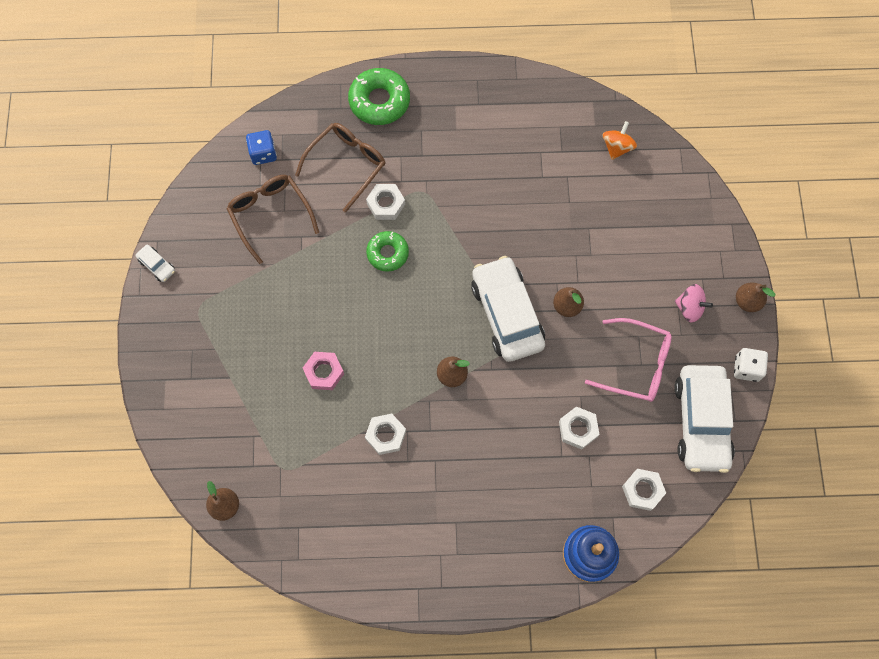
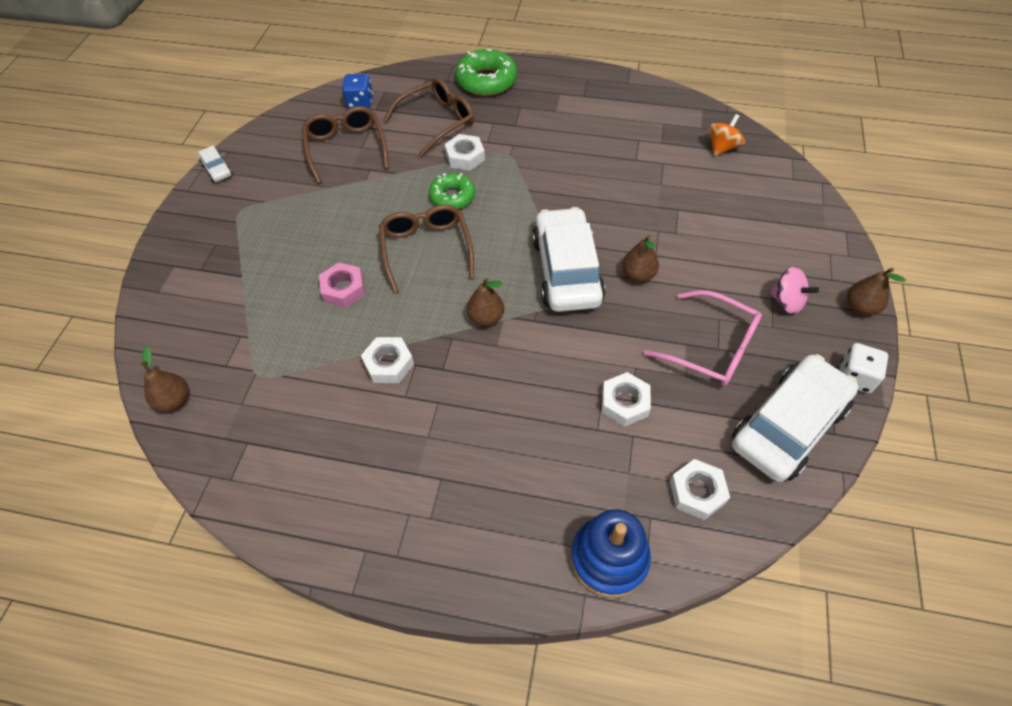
camera: 15 degrees right, 15 degrees down
white car [674,365,735,473] -> white car turned 150 degrees counterclockwise [732,354,858,482]
none -> brown glasses [379,204,474,293]

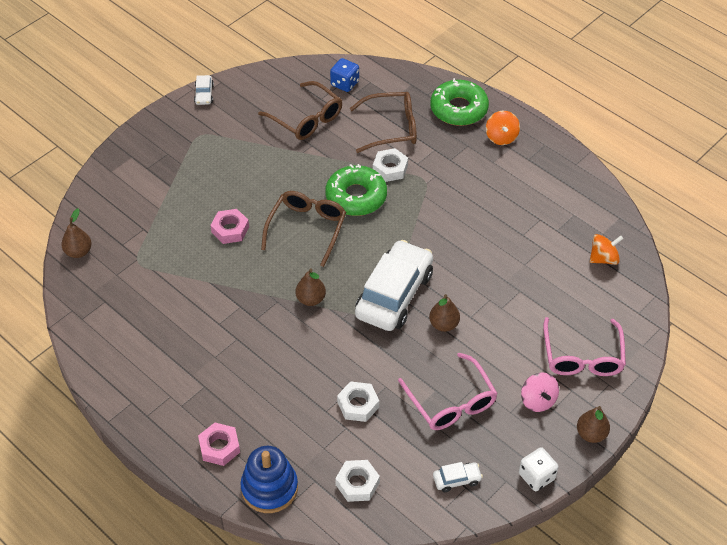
camera: 30 degrees right, 5 degrees down
brown glasses [302,106,389,184] -> brown glasses turned 120 degrees clockwise [258,81,342,140]
white nut [361,337,414,383] -> none
green donut [429,173,475,209] -> green donut [325,164,387,216], size x1.53
white car [732,354,858,482] -> white car [433,462,483,492], size x0.41
none -> pink nut [198,423,240,466]
none -> orange spinning top [486,111,520,145]
none -> pink glasses [543,317,626,376]

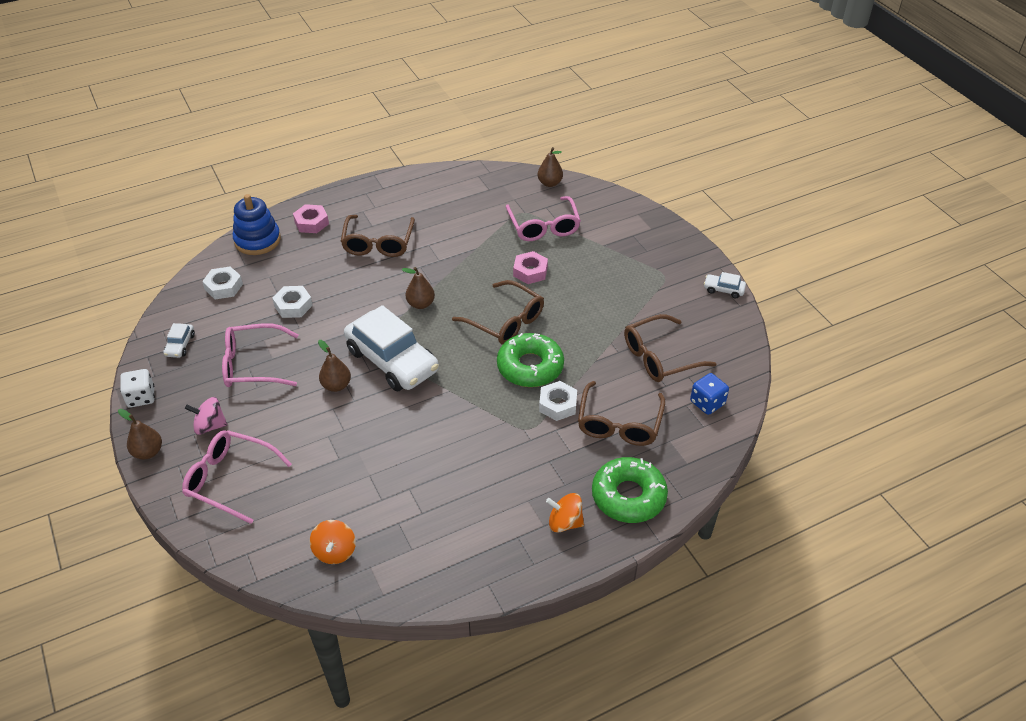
camera: 110 degrees right, 5 degrees down
none -> brown glasses [340,215,415,257]
none -> pink glasses [506,196,581,241]

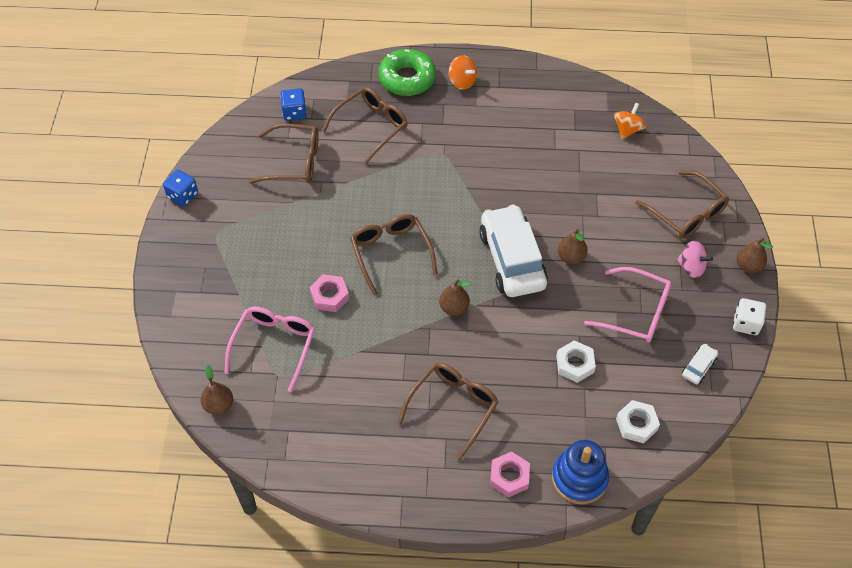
camera: 150 degrees left, 10 degrees up
pink glasses [182,430,292,524] -> brown glasses [635,170,729,239]
green donut [497,333,564,387] -> none
white nut [539,381,577,421] -> none
white car [704,272,746,298] -> blue dice [163,170,198,207]

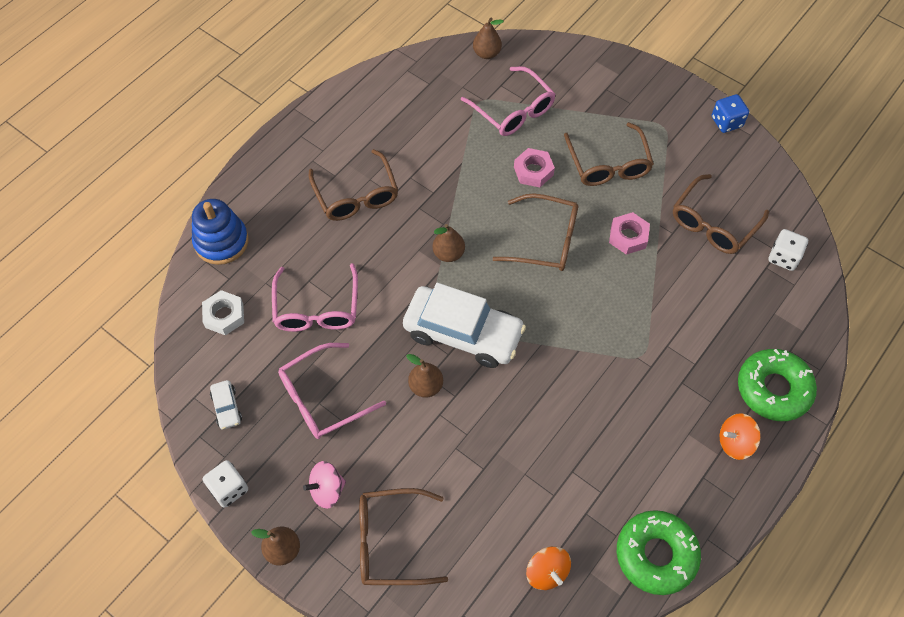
camera: 125 degrees right, 5 degrees up
blue dice [280,88,307,121] -> white dice [768,229,808,271]
brown glasses [322,87,408,164] -> brown glasses moved to [564,122,654,186]
pink nut [490,452,530,498] -> pink nut moved to [609,212,650,255]
white nut [556,340,596,383] -> pink glasses [272,263,358,332]
none -> green donut [617,510,701,595]

